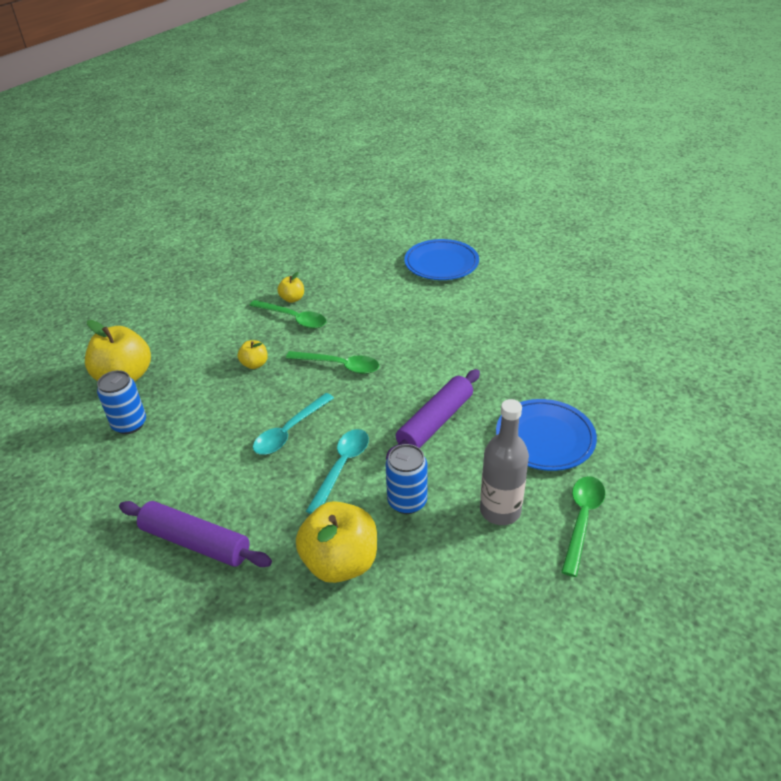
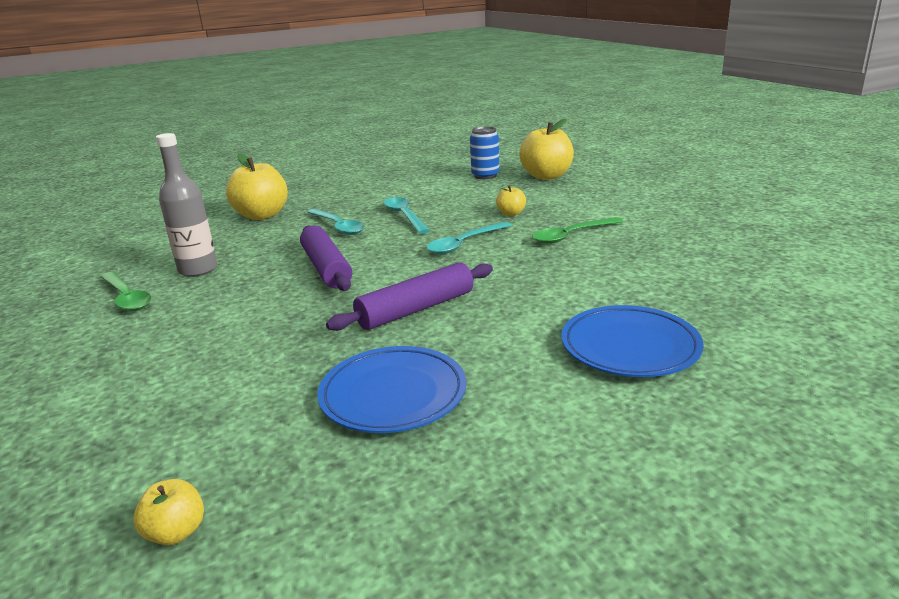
camera: 120 degrees right, 15 degrees down
purple rolling pin [119,501,272,567] -> purple rolling pin moved to [326,262,493,331]
yellow apple [277,272,304,303] -> yellow apple moved to [133,479,204,545]
green spoon [286,351,379,374] -> turquoise spoon [426,222,511,254]
blue can [386,444,428,514] -> none
blue plate [496,399,597,471] -> blue plate moved to [317,346,466,433]

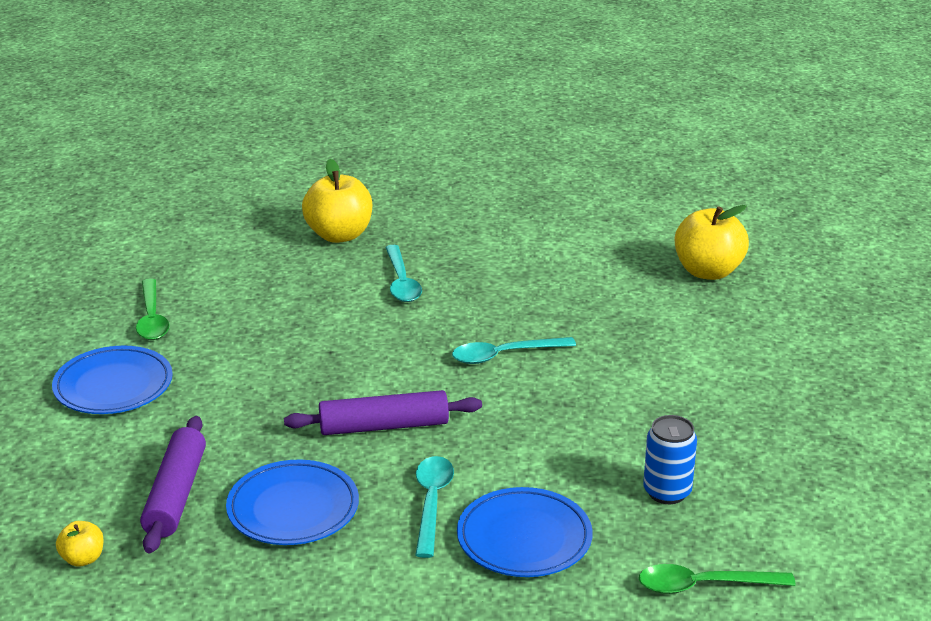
camera: 25 degrees right, 5 degrees up
grey bottle [156,133,217,277] -> none
purple rolling pin [300,226,352,291] -> purple rolling pin moved to [140,416,206,553]
turquoise spoon [384,197,430,234] -> turquoise spoon moved to [415,456,454,558]
blue can [470,126,500,179] -> blue can moved to [643,415,697,504]
yellow apple [496,185,526,216] -> none
green spoon [532,217,624,244] -> green spoon moved to [639,564,796,594]
none -> blue plate [52,346,173,414]

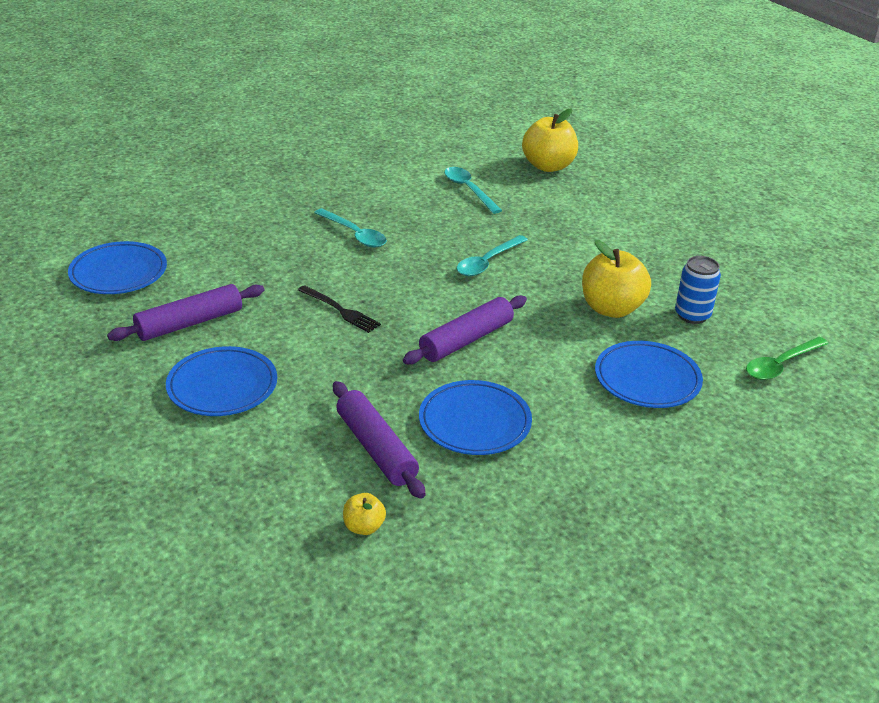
camera: 35 degrees left, 5 degrees up
green spoon [136,278,170,340] -> purple rolling pin [107,284,264,341]
yellow apple [302,159,372,243] -> yellow apple moved to [582,239,651,318]
turquoise spoon [415,456,454,558] -> turquoise spoon moved to [444,167,502,214]
none -> blue plate [68,241,167,294]
none -> black fork [298,285,381,333]

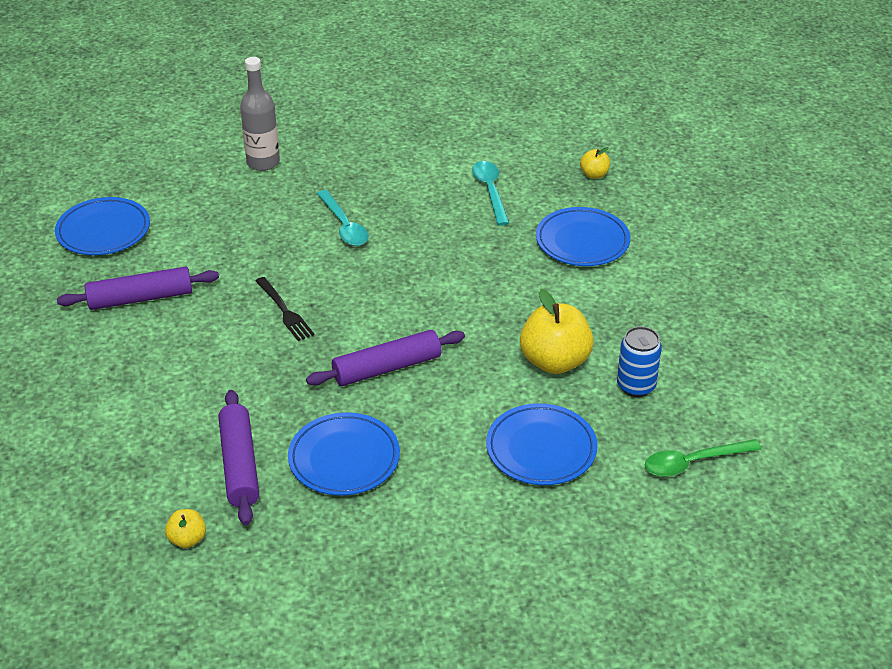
camera: 20 degrees right, 5 degrees up
blue plate [166,346,277,416] -> blue plate moved to [536,207,630,266]
turquoise spoon [457,235,528,276] -> none
yellow apple [522,109,578,172] -> yellow apple [580,147,610,179], size x0.49
none -> grey bottle [240,57,280,171]

